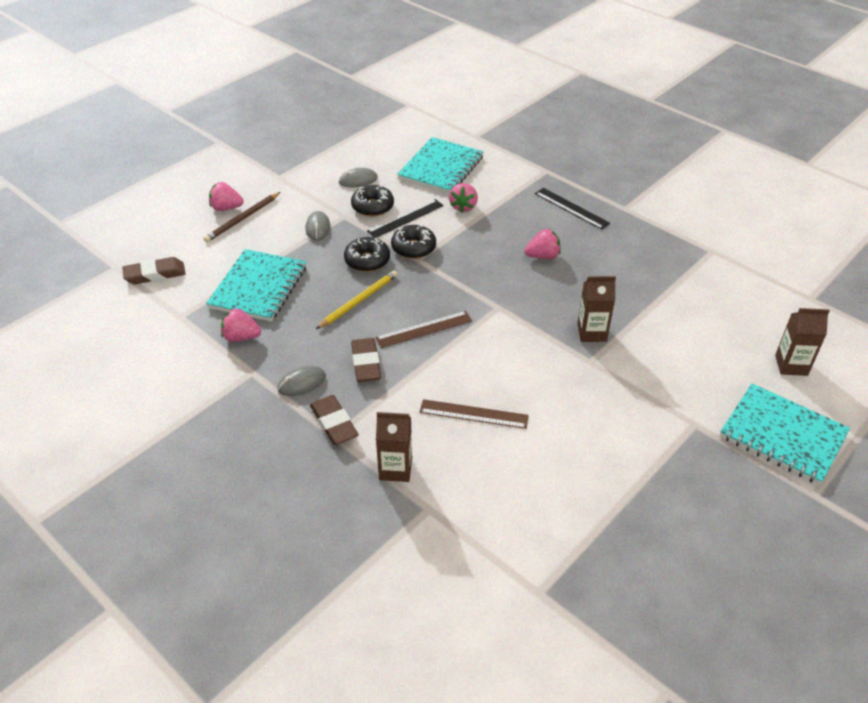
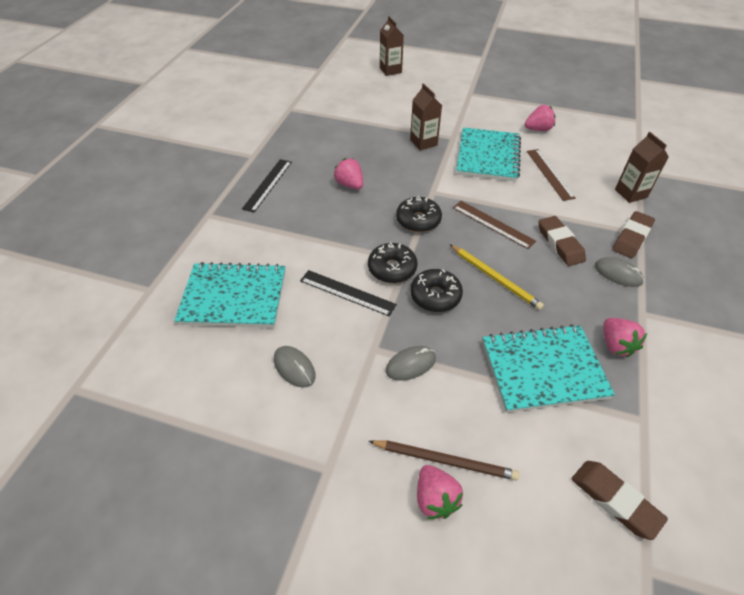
camera: 115 degrees left, 5 degrees up
yellow pencil [316,270,398,329] -> yellow pencil turned 150 degrees counterclockwise [449,244,544,310]
black donut [351,185,394,217] -> black donut moved to [396,196,442,232]
brown eraser [351,338,381,382] -> brown eraser turned 75 degrees counterclockwise [539,216,586,266]
pink strawberry [449,183,478,213] -> pink strawberry moved to [525,105,555,131]
turquoise notebook [720,383,850,485] -> turquoise notebook moved to [456,127,521,182]

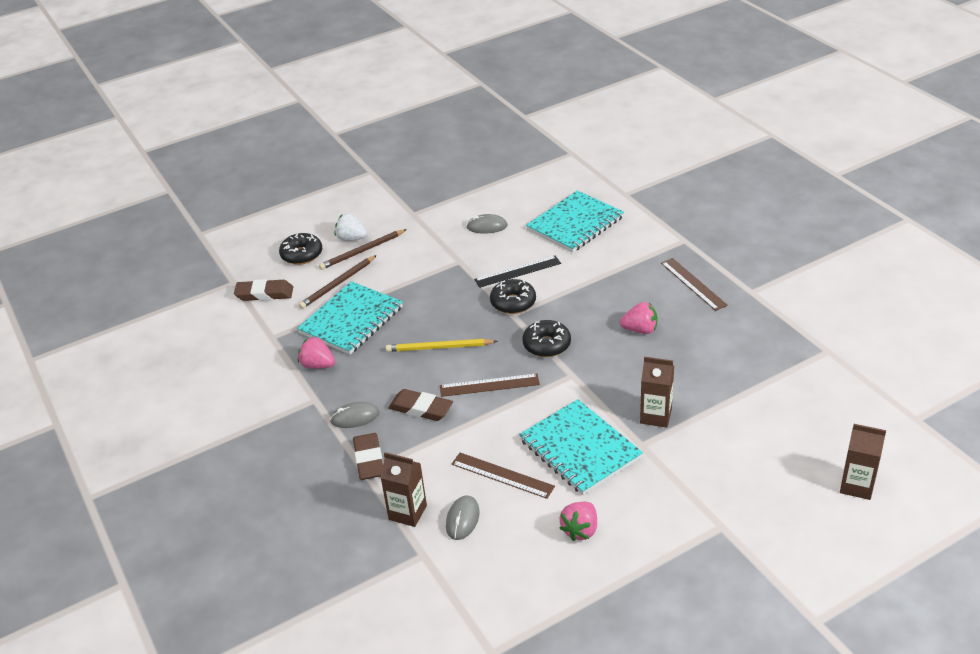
camera: 135 degrees right, 10 degrees down
black ruler [242,159,292,213] -> brown ruler [661,258,728,311]
grey mouse [386,346,436,381] -> grey mouse moved to [446,495,480,540]
black donut [410,269,463,312] -> black donut moved to [279,233,322,265]
pink strawberry [417,465,463,519] -> white strawberry [335,213,368,241]
none -> brown pencil [299,255,377,309]

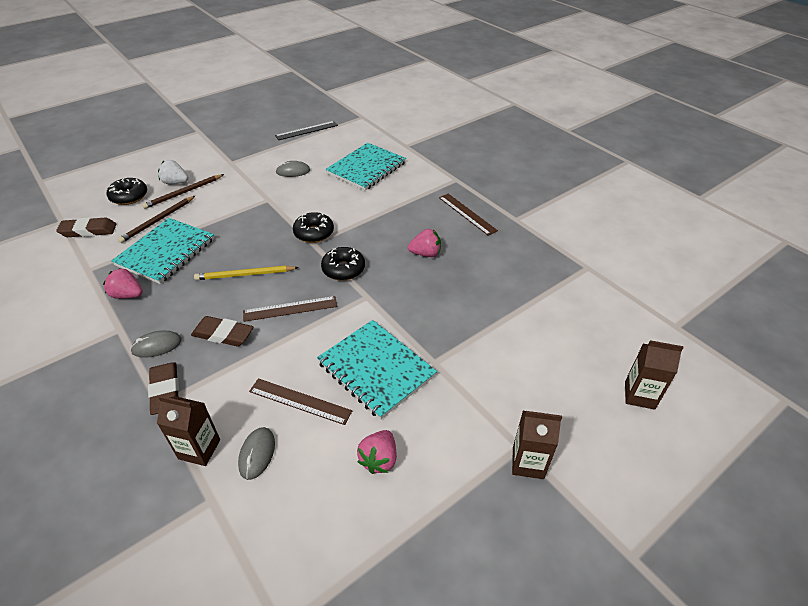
camera: 10 degrees left, 5 degrees up
black ruler [474,256,561,288] -> black ruler moved to [275,121,338,140]
brown carton [640,357,674,428] -> brown carton moved to [512,411,562,479]

